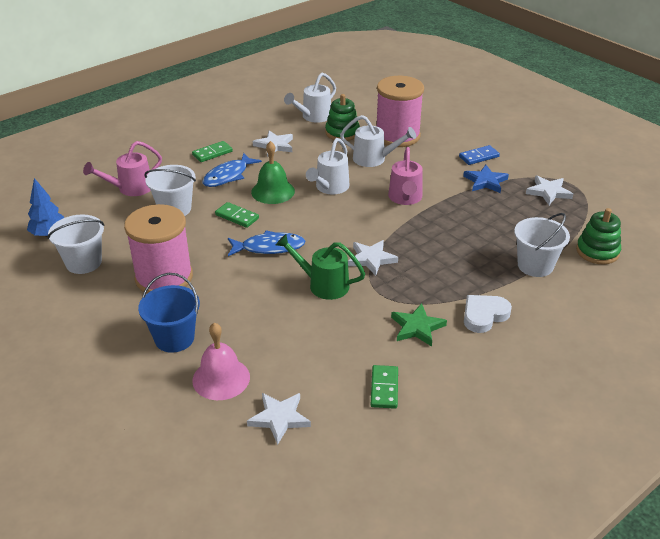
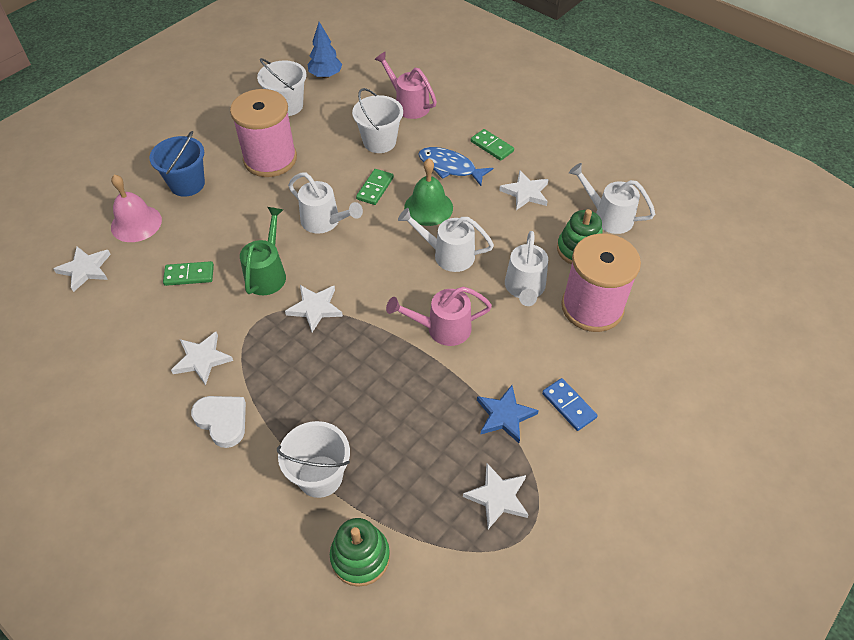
camera: 80 degrees right, 15 degrees up
blue fish [228,230,305,256] -> white watering can [288,172,363,234]
green domino [371,365,398,409] -> green domino moved to [163,261,214,286]
green star [391,303,447,347] -> white star [171,332,233,385]

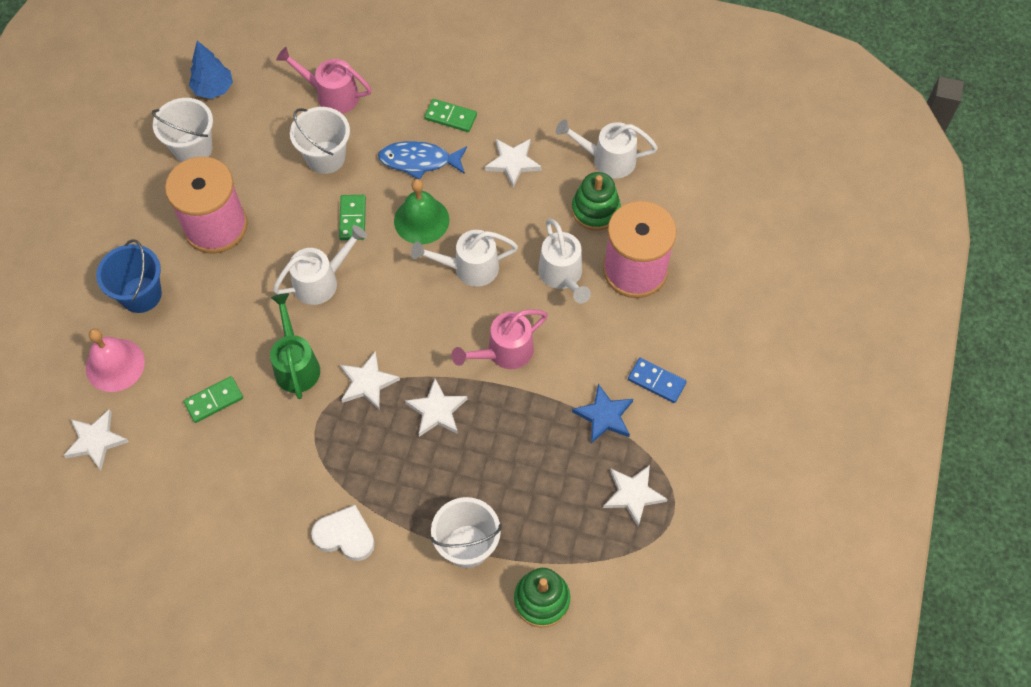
camera: 25 degrees left, 10 degrees up
white star [171,332,233,385] -> white star moved to [405,379,467,437]
white watering can [288,172,363,234] -> white watering can turned 45 degrees counterclockwise [273,225,367,305]

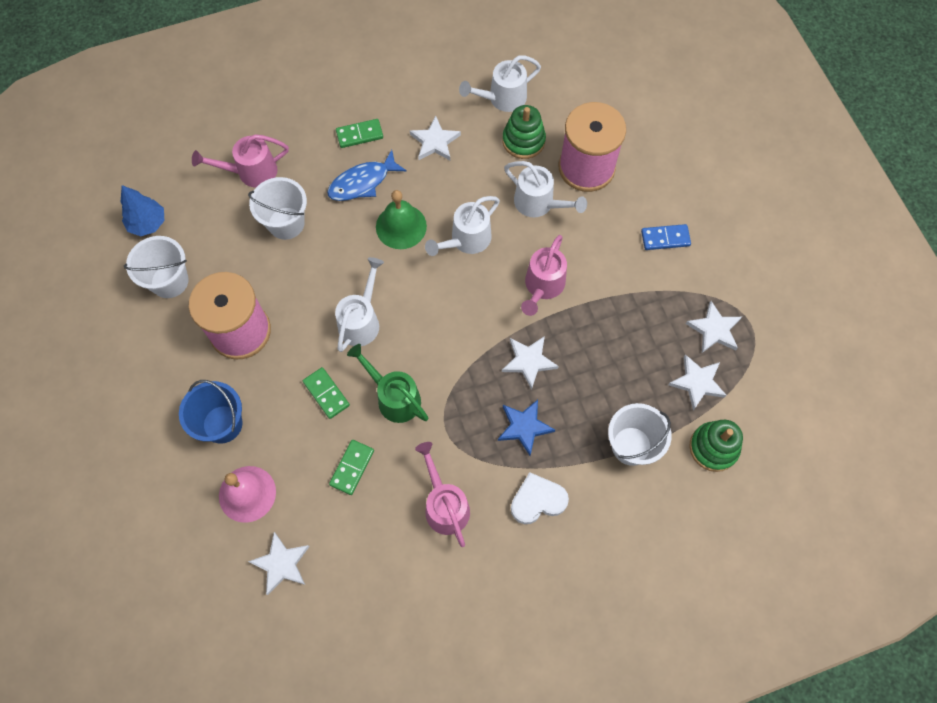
camera: 35 degrees left, 5 degrees up
green domino [339,195,366,240] -> green domino moved to [303,367,350,419]
white star [340,351,400,410] -> white star moved to [668,354,727,410]
blue star [572,384,633,443] -> blue star moved to [498,400,555,456]
none -> pink watering can [415,442,470,547]

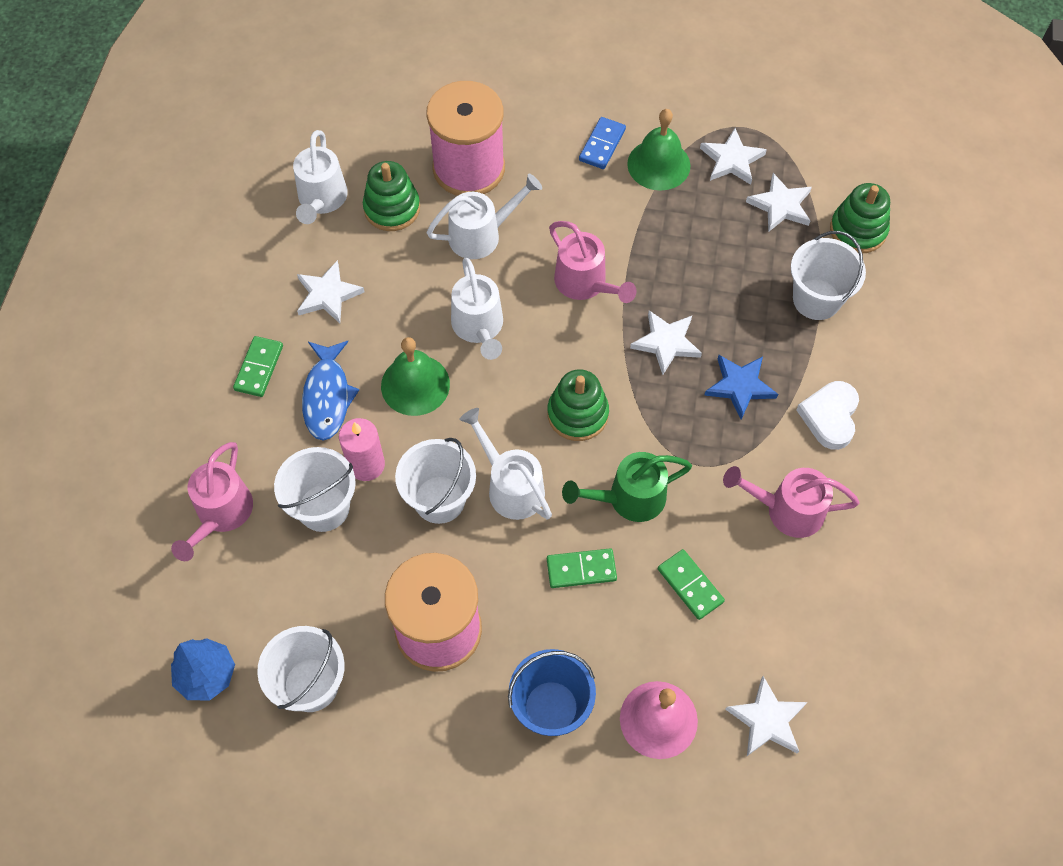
camera: 60 degrees left, 5 degrees down
none -> pink candle [339,418,385,481]
none -> white bucket [395,438,476,524]
none -> green stacking toy [547,369,609,441]
none -> green bell [627,109,690,191]

